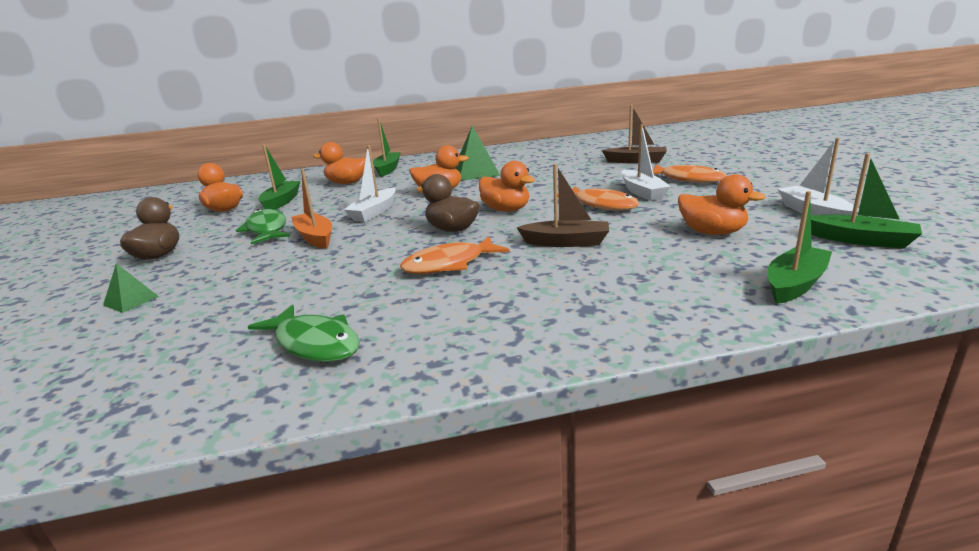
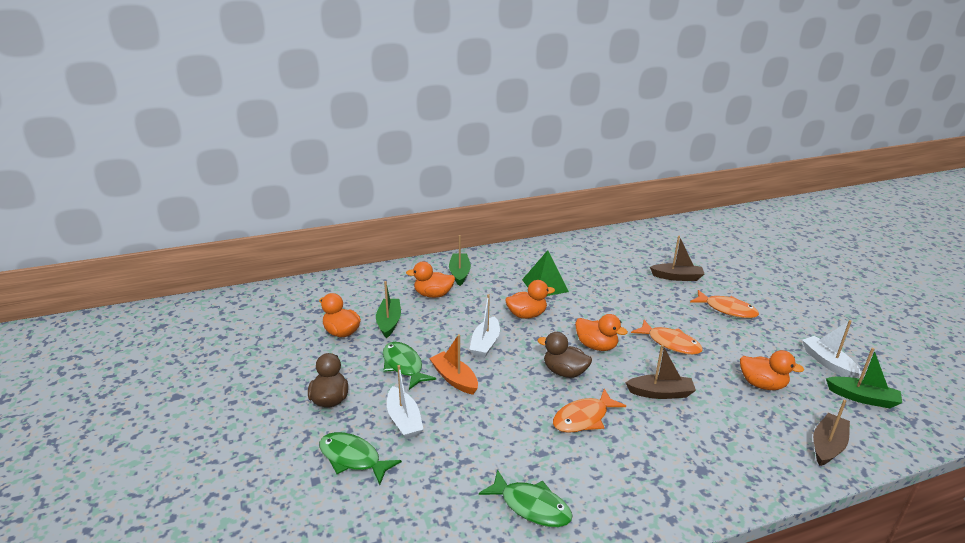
camera: 10 degrees left, 5 degrees up
green pyramid [103,263,159,313] -> green fish [319,432,402,485]
white boat [622,125,671,201] -> white boat moved to [387,365,423,439]
green boat [768,191,832,304] -> brown boat [813,400,850,466]

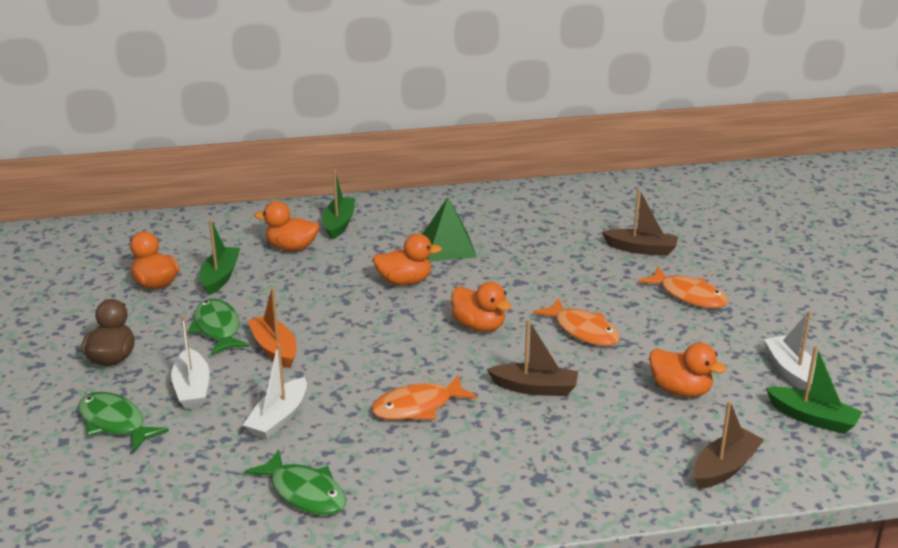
camera: 10 degrees right, 0 degrees up
white boat [469,294,500,358] -> white boat moved to [243,344,307,440]
brown duck [538,332,592,378] -> none

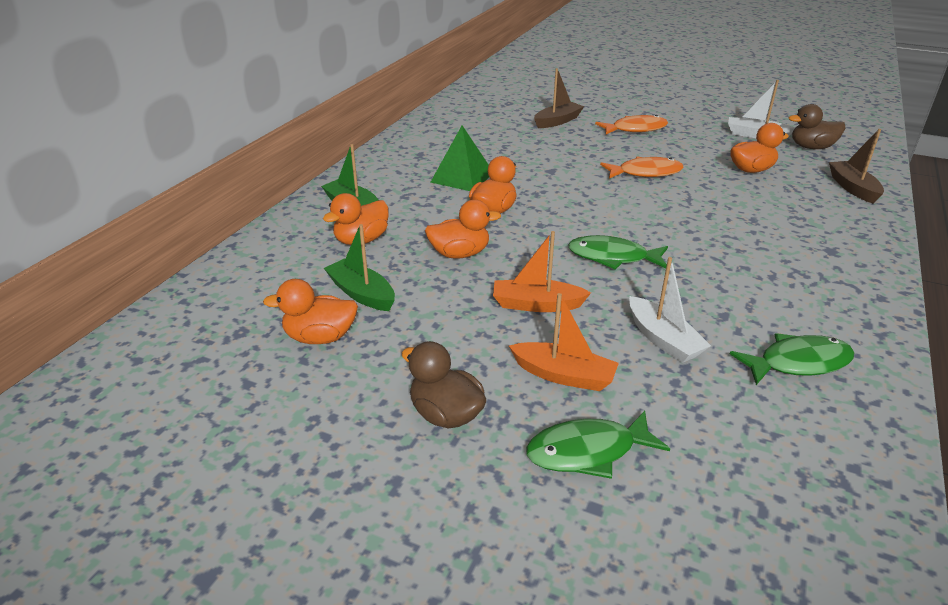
camera: 55 degrees left, 5 degrees up
white boat [171,315,210,409] -> orange boat [509,293,619,391]
green fish [188,299,249,355] -> green fish moved to [568,235,668,270]
orange fish [371,375,477,420] -> none
orange duck [451,282,512,332] -> orange duck moved to [425,200,501,259]
brown boat [487,319,578,396] -> none
green boat [766,346,862,434] -> brown duck [789,104,845,149]

